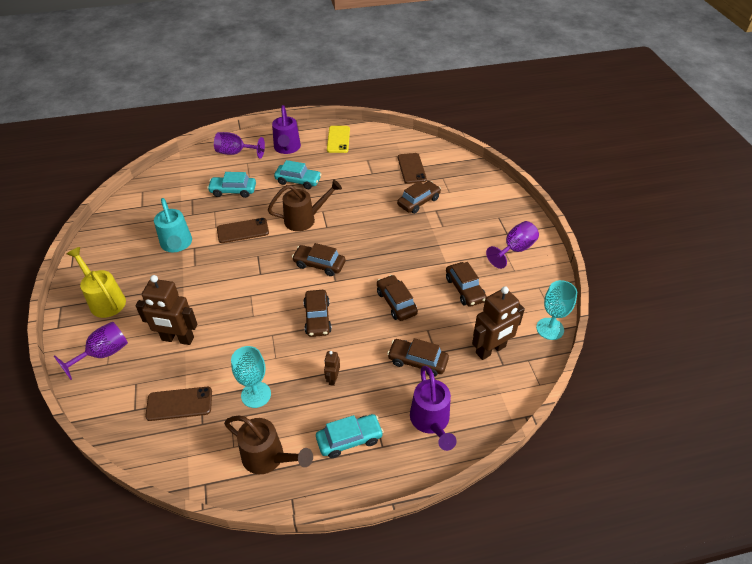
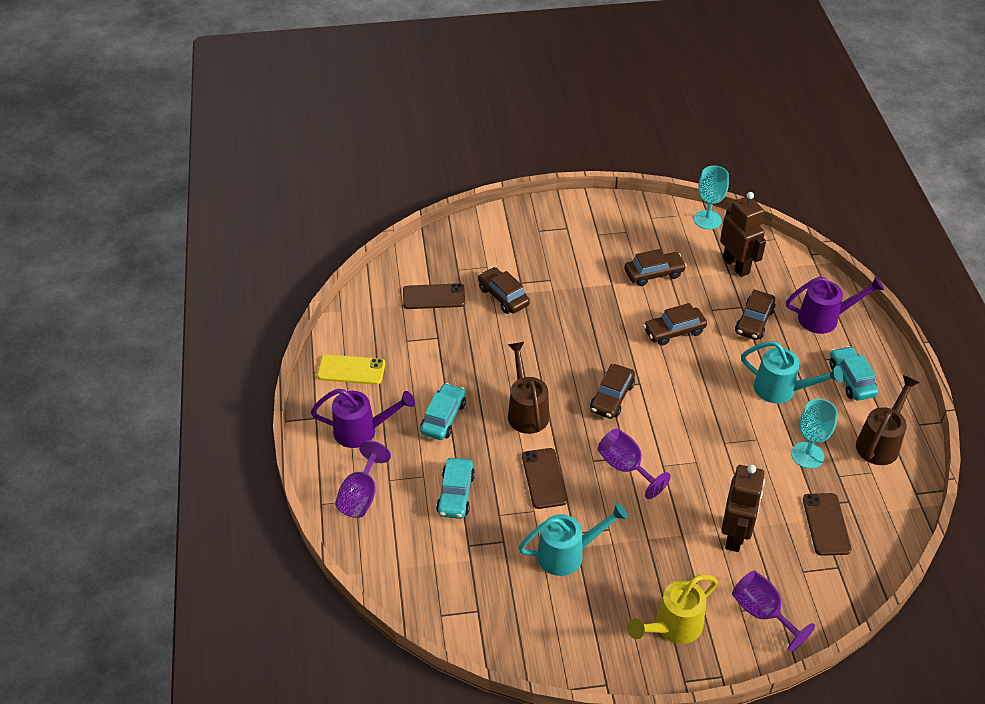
camera: 85 degrees left, 0 degrees up
brown car [303,290,332,337] -> none
brown robot [324,351,340,386] -> turquoise watering can [741,341,843,404]
purple goblet [486,221,539,269] -> purple goblet moved to [598,428,671,499]

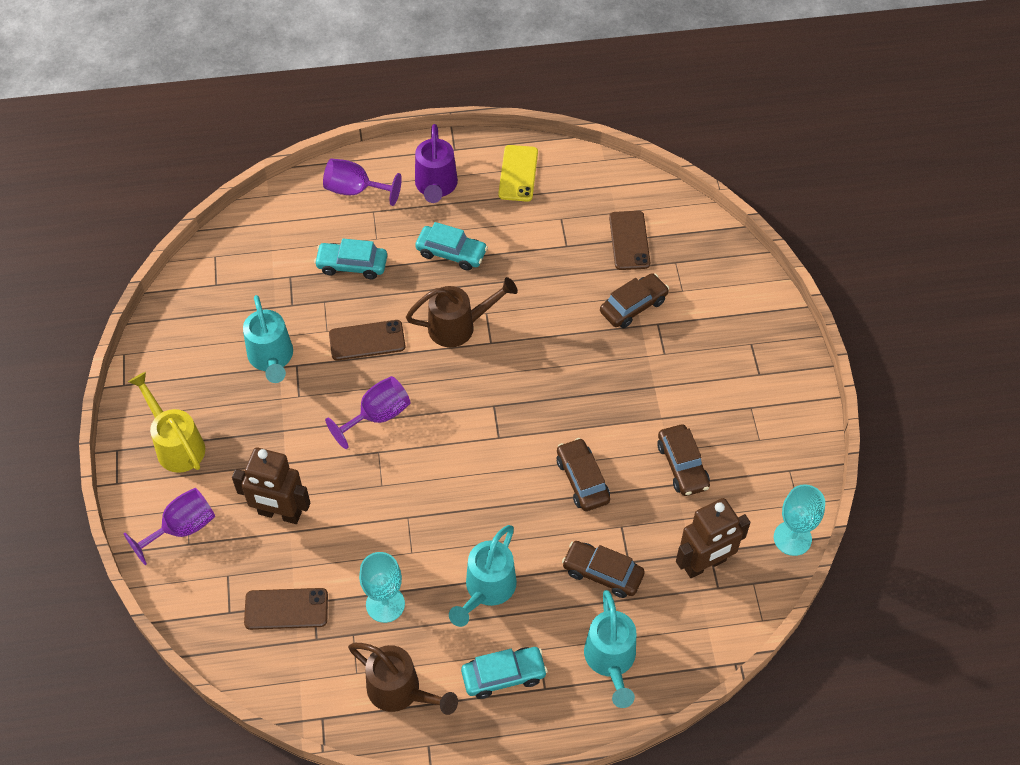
camera: 90 degrees right, 10 degrees up
brown car [590,364,635,419] -> none
purple watering can [786,276,884,334] -> turquoise watering can [584,590,636,708]

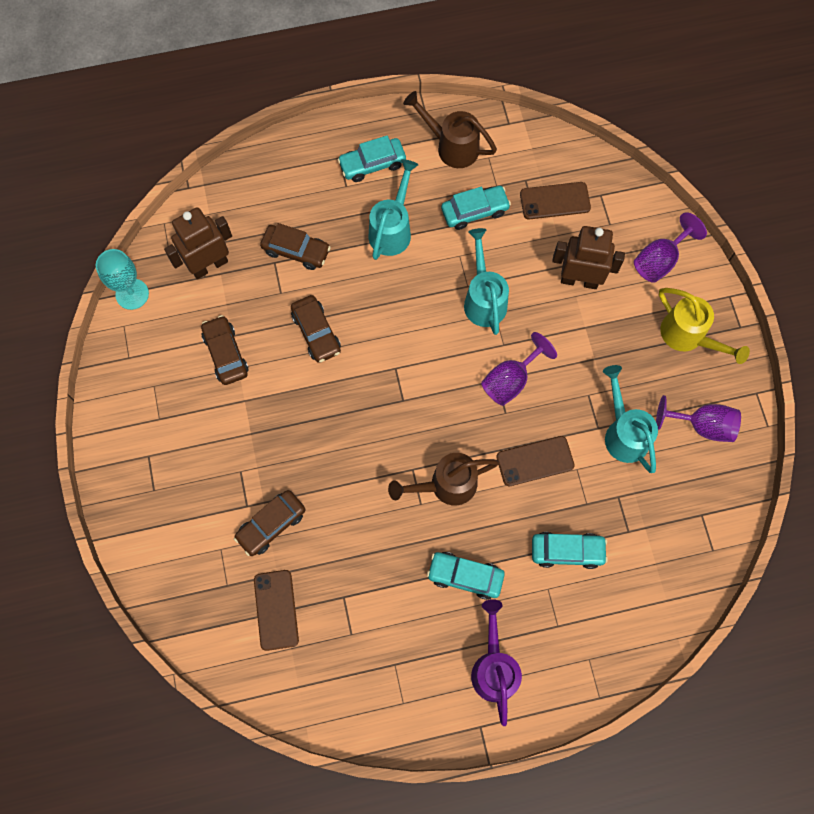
camera: 175 degrees right, 15 degrees up
purple goblet [323,159,402,206] -> purple goblet moved to [656,395,741,442]
turquoise goblet [359,552,405,623] -> turquoise car [441,186,511,230]
yellow phone [498,145,538,202] -> none
turquoise watering can [584,590,636,708] -> turquoise watering can moved to [464,228,509,335]

